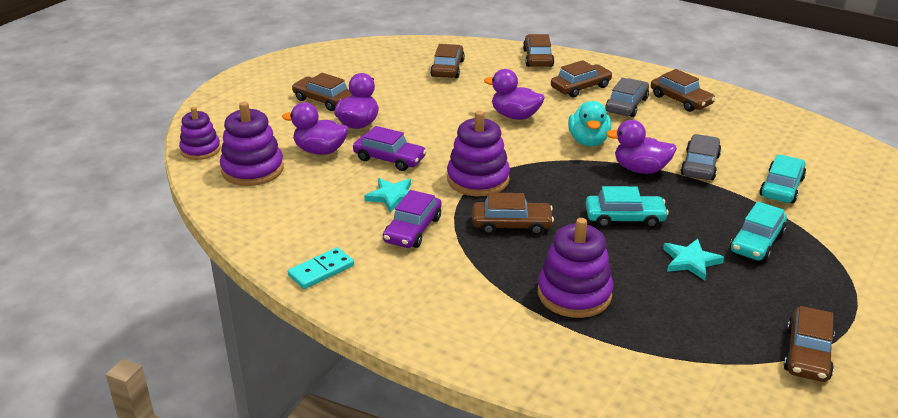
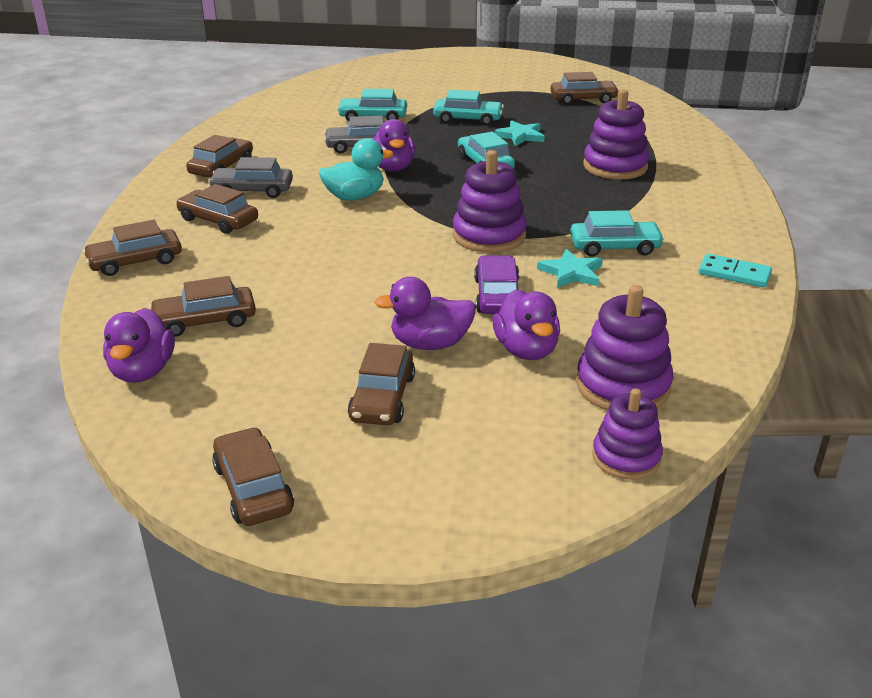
camera: 115 degrees left, 0 degrees up
purple car [383,190,442,248] -> turquoise car [570,210,665,257]
brown car [473,193,554,235] -> brown car moved to [212,427,294,526]
purple duck [484,69,545,120] -> purple duck moved to [103,308,175,383]

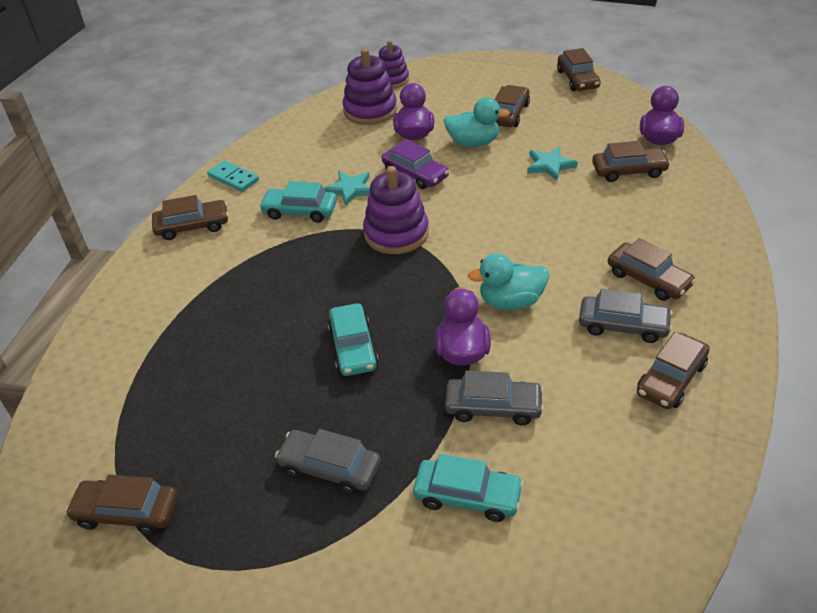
camera: 165 degrees left, 10 degrees up
brown car [83,220,182,276] -> brown car moved to [152,195,229,240]
purple duck [374,277,476,350] -> turquoise duck [444,97,510,147]
turquoise car [433,90,504,126] -> grey car [275,429,380,495]
purple car [474,255,519,314] -> purple car turned 60 degrees counterclockwise [382,139,449,189]
turquoise star [494,120,545,146] -> turquoise star moved to [527,147,578,181]
purple stacking toy [583,89,649,179] -> none

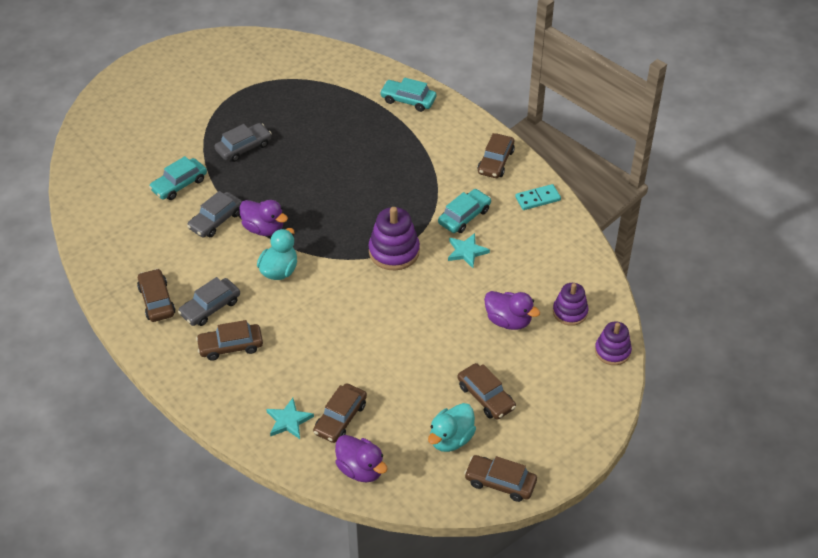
camera: 120 degrees right, 5 degrees up
brown car [65,475,178,535] -> none
turquoise car [328,304,379,376] -> turquoise car moved to [380,78,436,112]
purple stacking toy [343,48,397,125] -> purple stacking toy [553,283,588,326], size x0.66
purple car [382,139,449,189] -> none
turquoise duck [444,97,510,147] -> turquoise duck moved to [428,403,476,452]
turquoise star [527,147,578,181] -> turquoise star moved to [266,398,314,439]

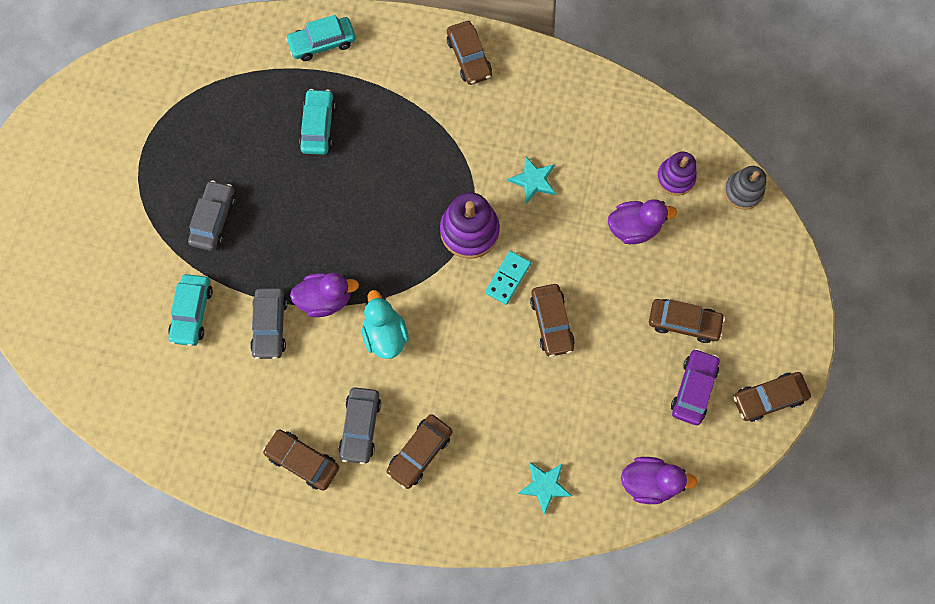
camera: 40 degrees left, 25 degrees up
brown car [313,383,367,443] -> brown car moved to [530,284,575,357]
turquoise duck [428,403,476,452] -> purple car [671,349,720,425]
turquoise car [438,189,491,233] -> turquoise car moved to [299,89,336,155]
turquoise domino [515,184,561,210] -> turquoise domino moved to [485,251,531,305]
purple stacking toy [595,321,632,365] -> grey stacking toy [724,166,767,210]

